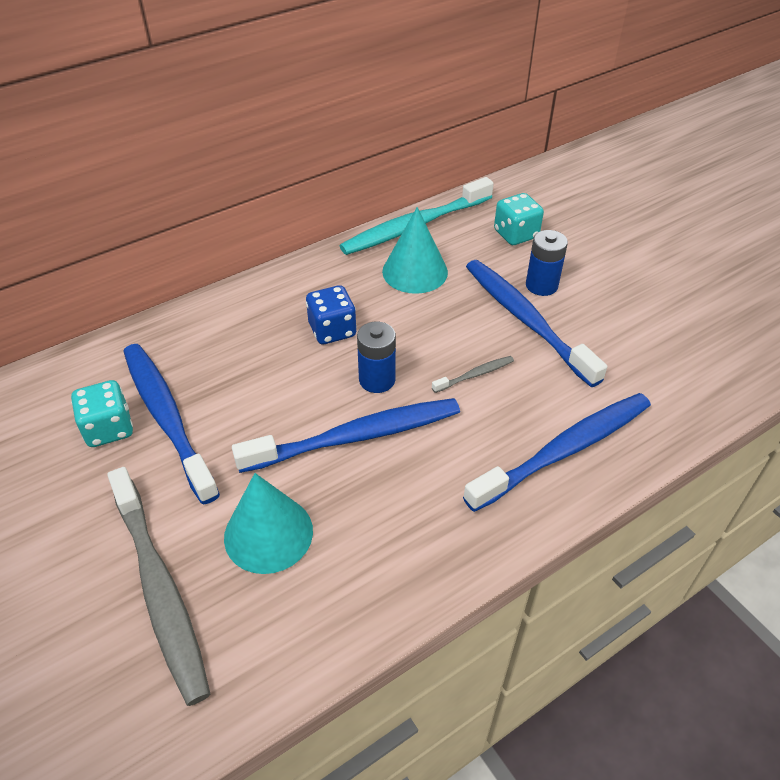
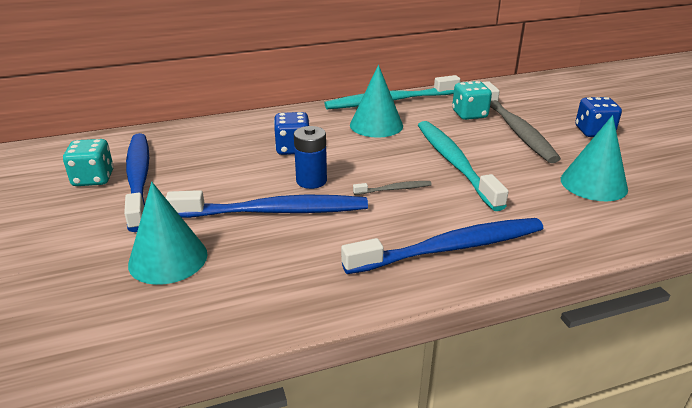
camera: 15 degrees right, 15 degrees down
grey toothbrush [107,467,210,706] -> grey toothbrush moved to [482,81,561,163]
blue toothbrush [466,260,607,387] -> turquoise toothbrush [418,121,509,211]
blue battery [526,230,568,296] -> none
none -> turquoise cone [561,115,628,201]
none -> blue dice [575,97,622,137]

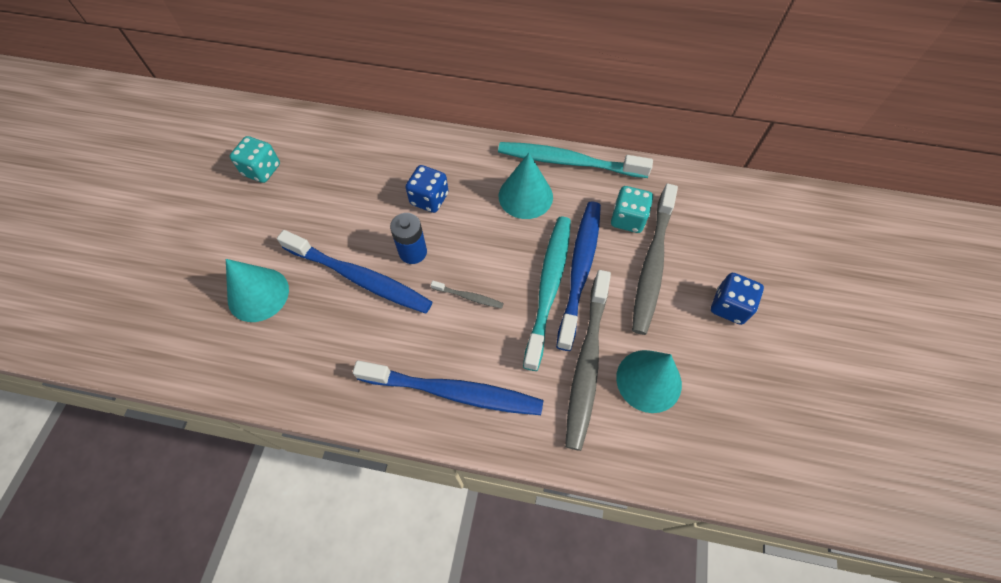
camera: 30 degrees right, 30 degrees up
blue toothbrush [124,133,149,232] -> blue toothbrush moved to [556,201,601,351]
none -> grey toothbrush [565,270,611,451]

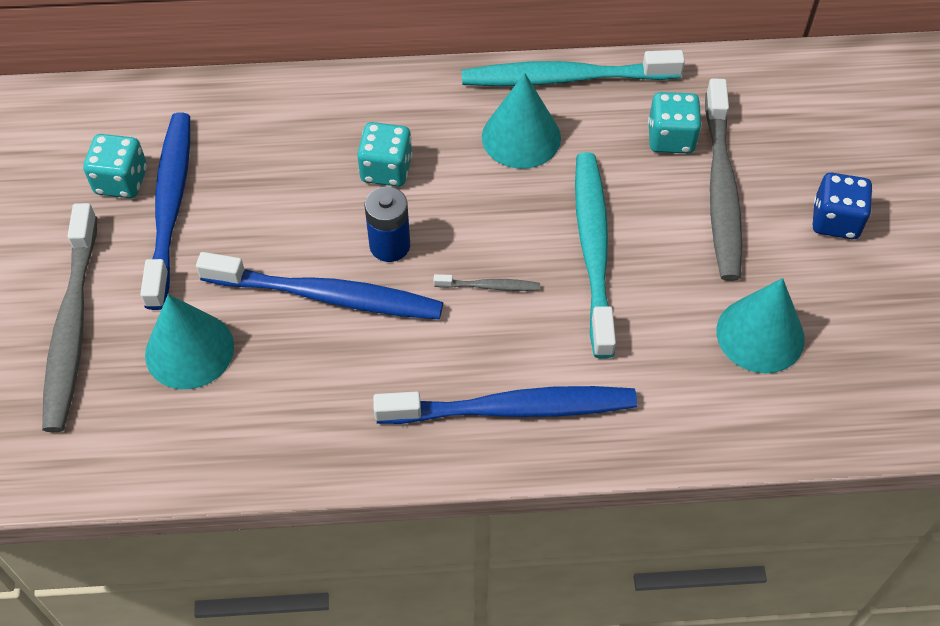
camera: 15 degrees left, 5 degrees down
blue dice [405,165,448,213] -> turquoise dice [357,122,412,187]
blue toothbrush [556,201,601,351] -> blue toothbrush moved to [140,112,190,310]
grey toothbrush [565,270,611,451] -> grey toothbrush moved to [42,203,97,432]

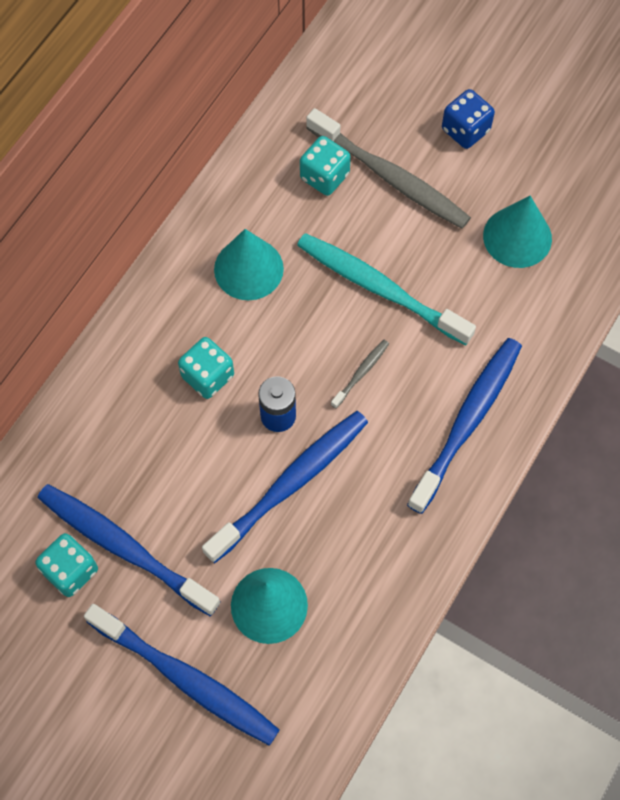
camera: 55 degrees left, 10 degrees up
grey toothbrush [42,203,97,432] -> blue toothbrush [84,604,280,746]
turquoise toothbrush [462,50,685,86] -> none

